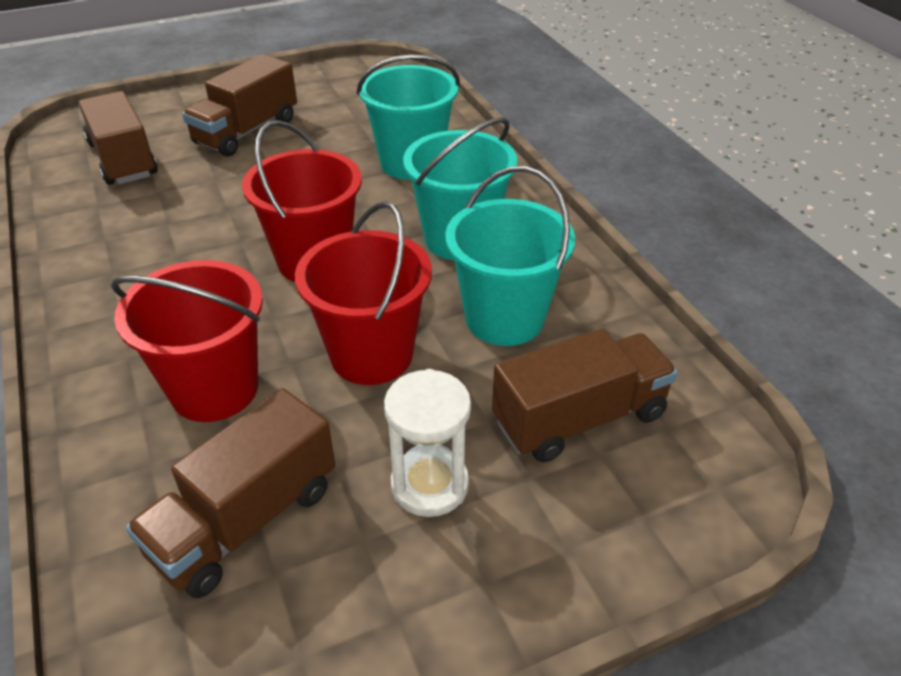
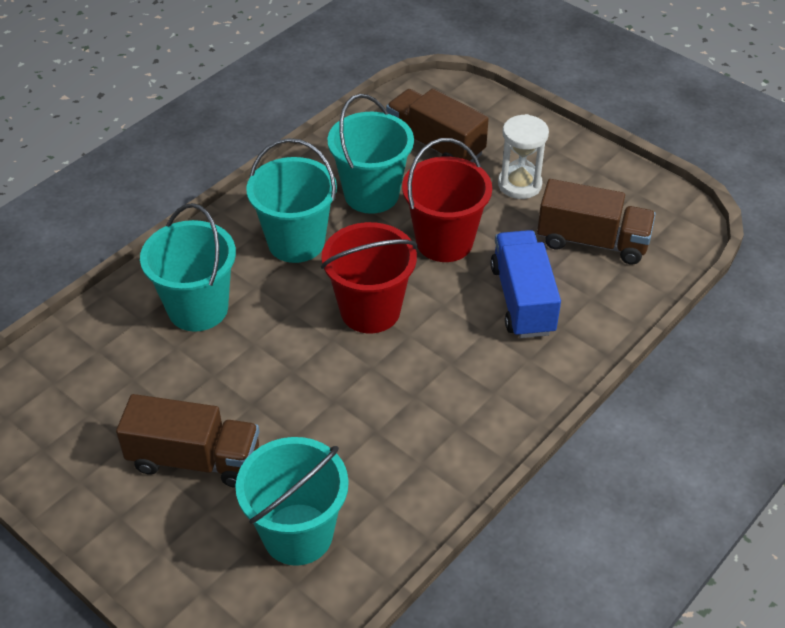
camera: 115 degrees left, 5 degrees up
brown truck [79,91,158,185] -> turquoise bucket [235,437,349,566]
red bucket [111,260,263,422] -> blue truck [490,230,561,338]

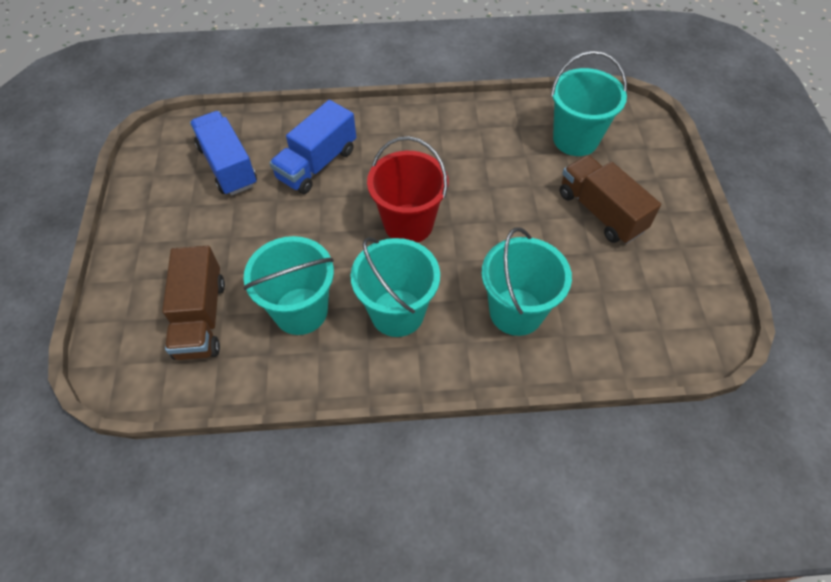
camera: 135 degrees left, 10 degrees up
red bucket [402,138,492,262] -> none
white hourglass [498,114,549,199] -> none
brown truck [537,179,656,265] -> blue truck [190,111,257,196]

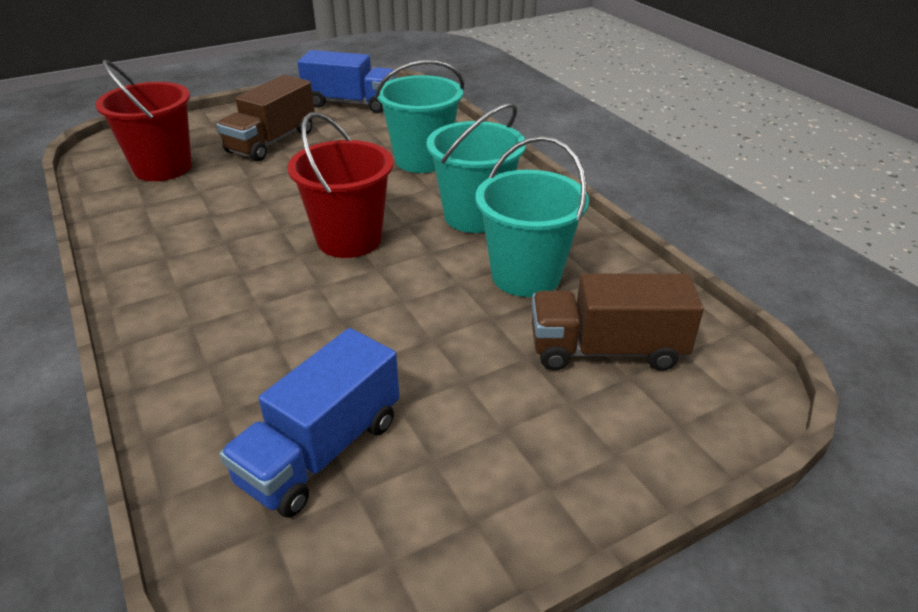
camera: 115 degrees left, 20 degrees down
brown truck [162,246,225,360] -> brown truck turned 150 degrees counterclockwise [532,273,704,371]
blue truck [269,100,356,194] -> blue truck moved to [297,50,397,113]
turquoise bucket [551,51,627,156] -> red bucket [96,60,192,181]

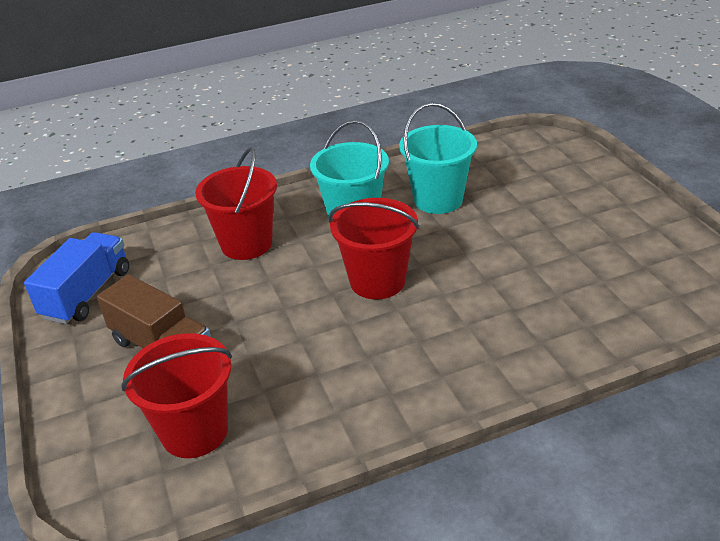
camera: 80 degrees left, 0 degrees up
blue truck [220,328,400,518] -> none
turquoise bucket [375,60,464,173] -> red bucket [195,147,277,260]
brown truck [532,273,704,371] -> none

